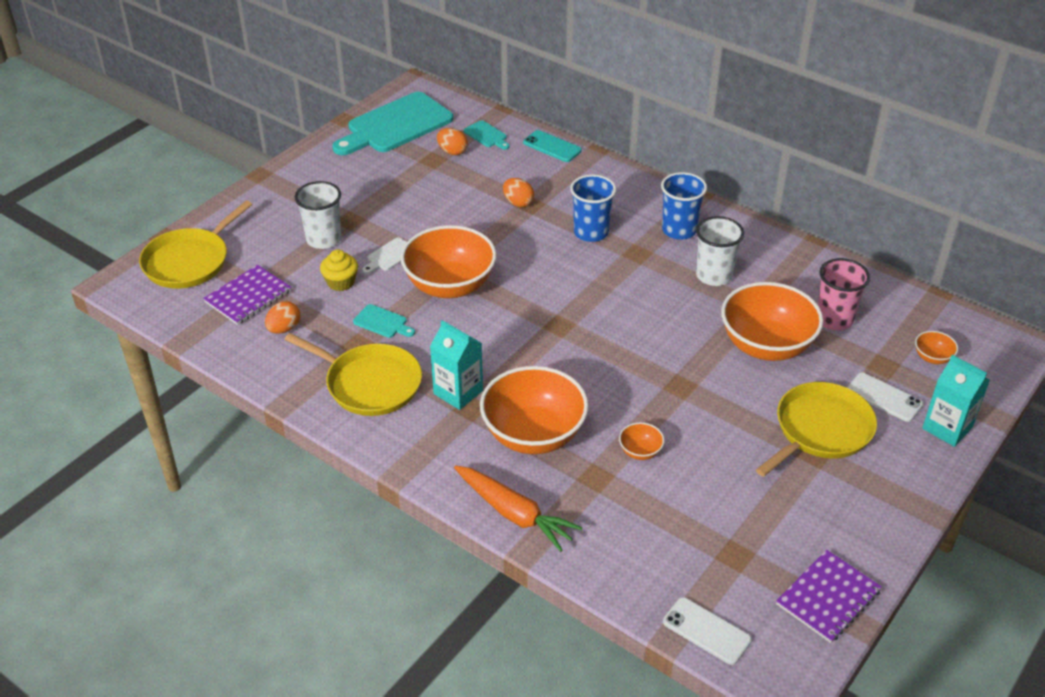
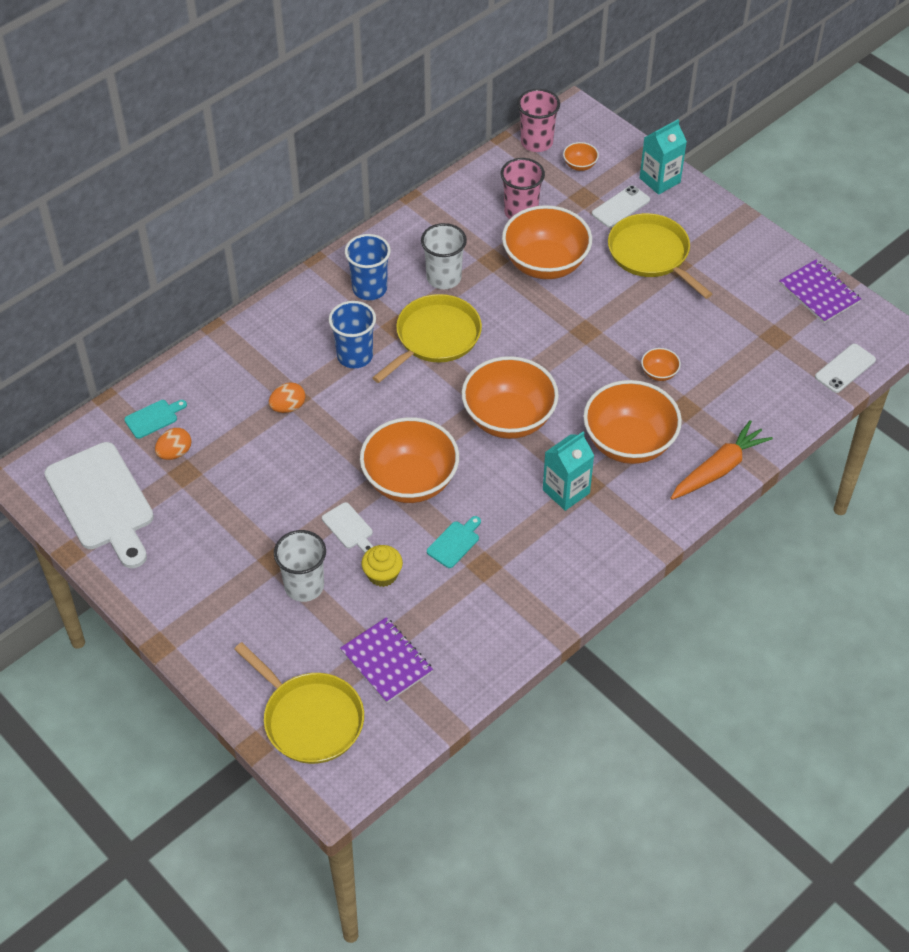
camera: 80 degrees left, 10 degrees up
orange egg [265,301,300,334] -> none
yellow pan [285,333,422,416] -> yellow pan moved to [372,294,482,383]
turquoise cutting board [332,92,453,155] -> white cutting board [44,442,154,568]
turquoise phone [523,130,582,162] -> none
none -> orange bowl [462,356,559,439]
none -> pink cup [517,89,560,152]

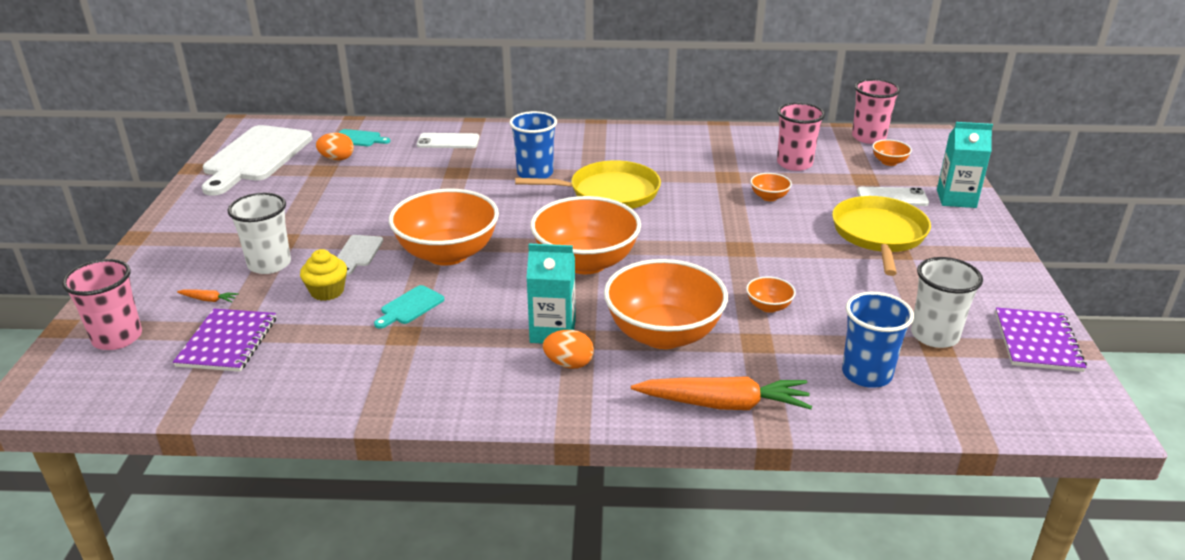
camera: 45 degrees right, 20 degrees down
yellow pan [234,642,364,764] -> pink cup [62,259,142,350]
orange egg [269,382,305,413] -> orange egg moved to [543,330,594,369]
blue cup [345,234,391,300] -> blue cup moved to [842,292,914,388]
white cup [421,223,467,289] -> white cup moved to [911,257,983,348]
turquoise cutting board [427,516,481,568] -> turquoise cutting board turned 135 degrees clockwise [374,285,444,329]
orange bowl [502,205,592,279] -> orange bowl [750,173,792,201], size x0.42
white phone [815,344,876,393] -> white phone moved to [417,133,480,148]
none -> orange carrot [177,289,239,302]

